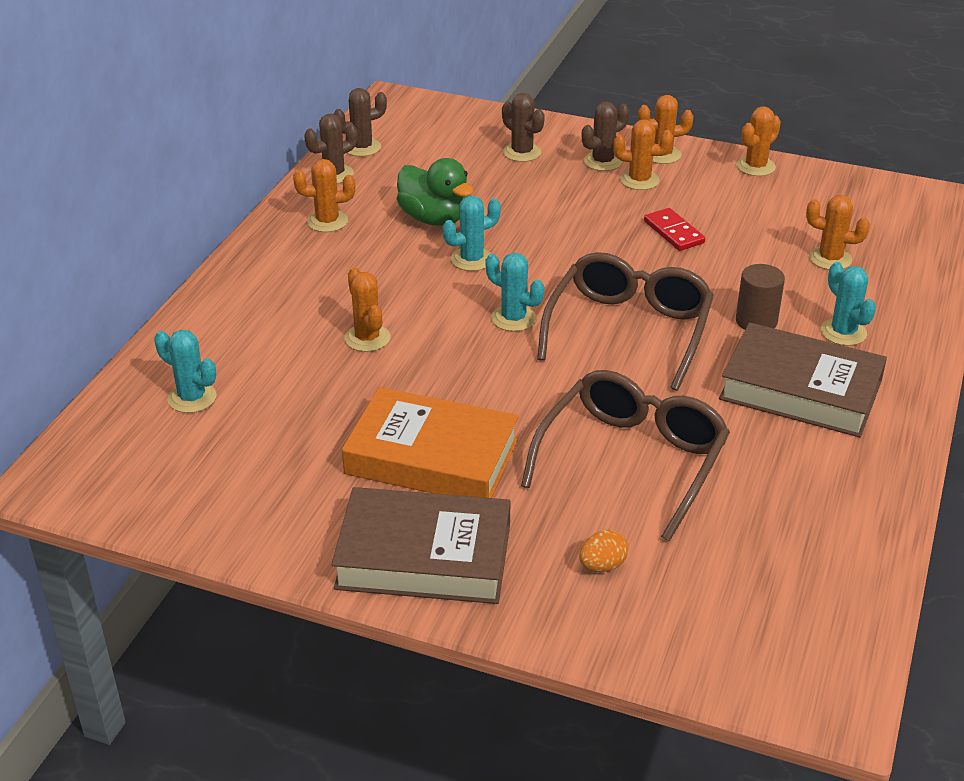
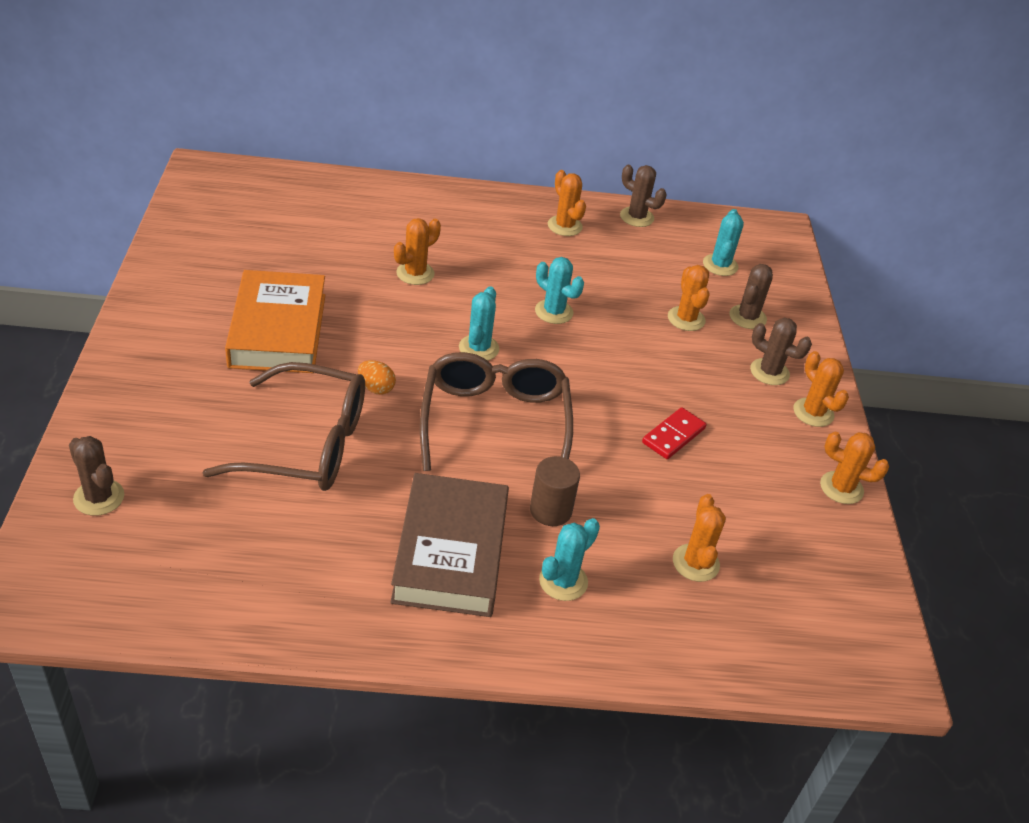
camera: 65 degrees right, 5 degrees up
turquoise cactus [154,330,217,413] -> turquoise cactus moved to [703,209,744,276]
brown book [331,487,511,604] -> none
brown cactus [334,88,387,157] -> brown cactus moved to [69,436,124,516]
green duck [397,158,474,226] -> none
brown glasses [537,252,714,391] -> brown glasses turned 90 degrees counterclockwise [420,352,573,471]
orange egg [579,530,628,572] -> orange egg moved to [358,360,396,395]
orange cactus [613,119,673,190] -> orange cactus moved to [668,265,710,331]

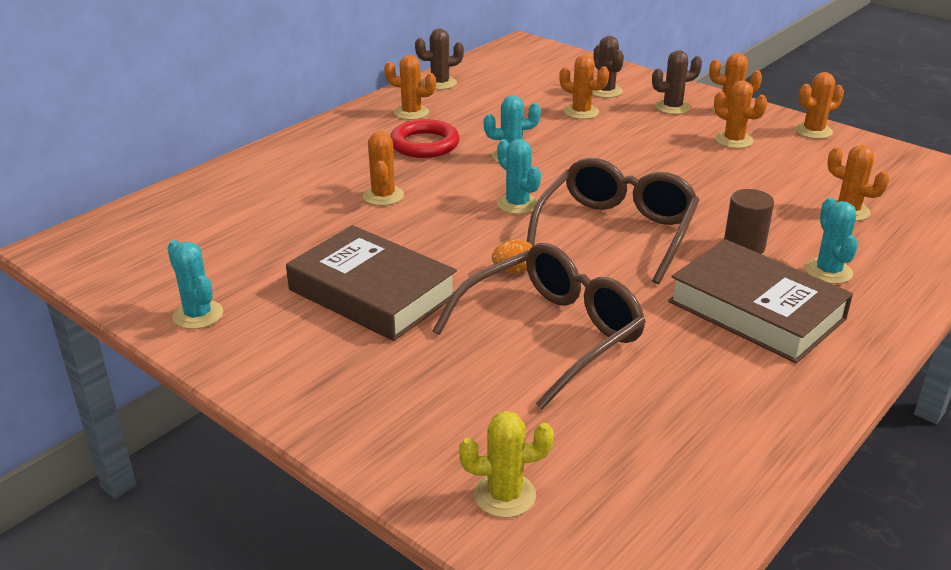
camera: 45 degrees left, 10 degrees down
brown cactus [69,436,124,516] -> yellow cactus [459,411,554,518]
orange book [225,270,325,373] -> brown book [286,225,457,341]
brown glasses [420,352,573,471] -> brown glasses turned 75 degrees clockwise [527,158,699,284]
red domino [642,407,706,459] -> none
turquoise cactus [703,209,744,276] -> turquoise cactus moved to [167,240,223,329]
none -> red ring [390,119,460,158]
none -> orange cactus [714,81,767,149]

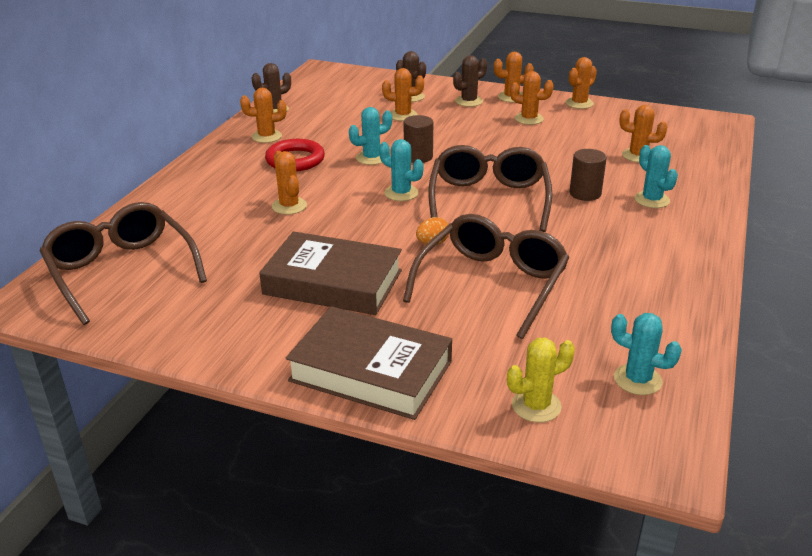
camera: 20 degrees left, 0 degrees up
turquoise cactus [167,240,223,329] -> turquoise cactus moved to [611,313,682,395]
brown book [668,239,853,363] -> brown book moved to [286,306,452,420]
none -> brown glasses [40,202,207,325]
none -> brown cylinder [404,115,433,163]

